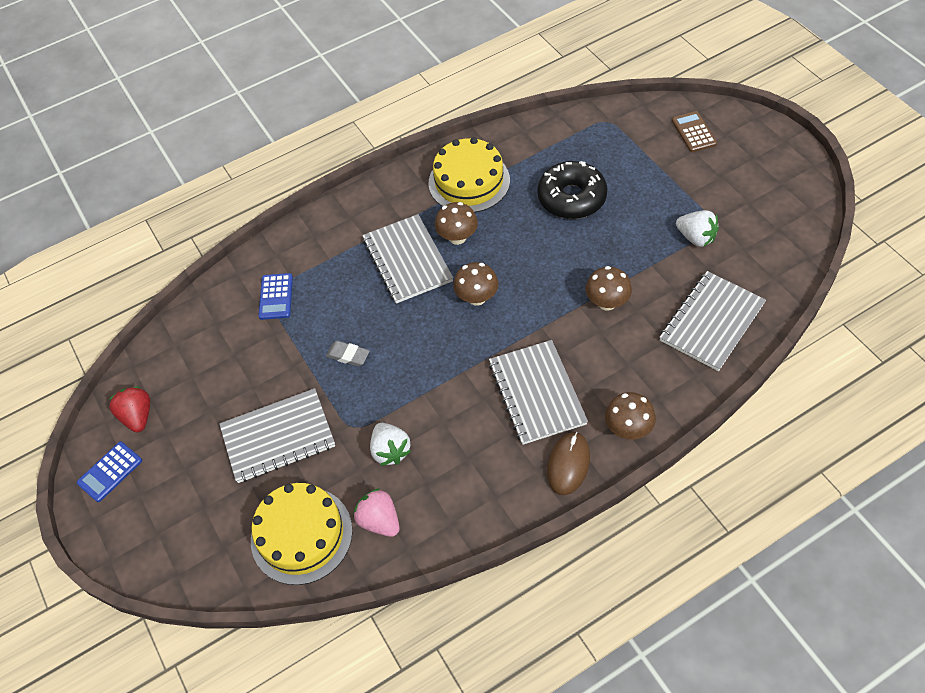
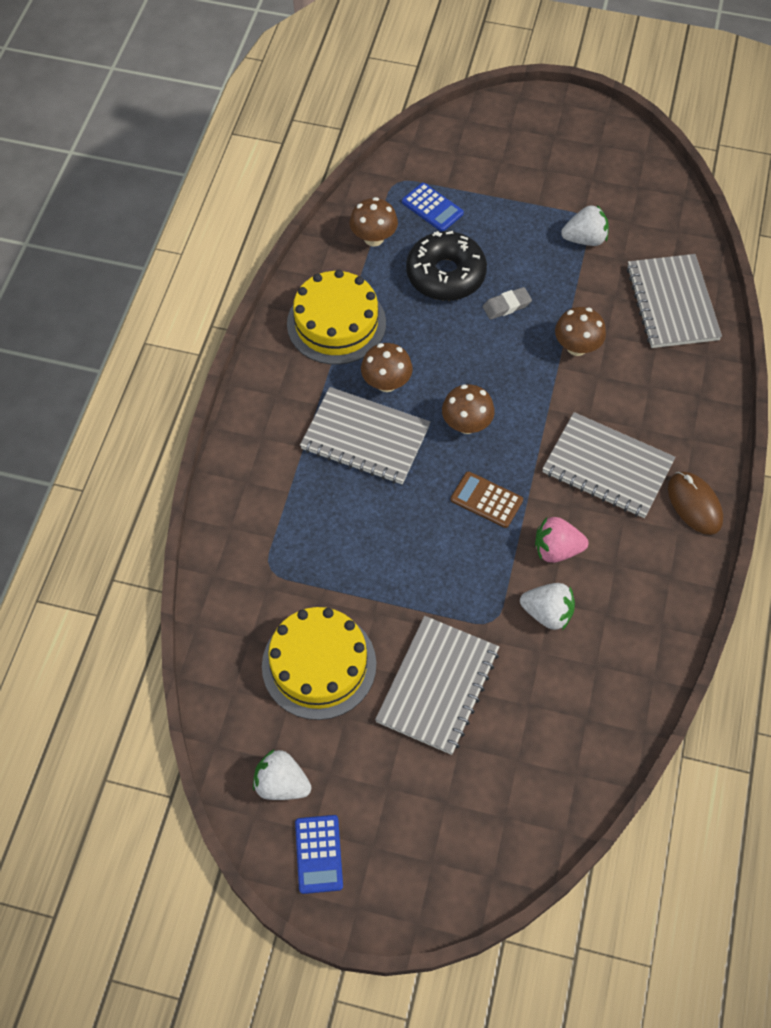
camera: 50 degrees left, 5 degrees up
red strawberry [109,387,150,432] -> white strawberry [253,749,311,800]
yellow cake [251,483,353,585] -> yellow cake moved to [262,607,376,720]
blue calculator [258,273,293,320] -> blue calculator moved to [402,183,464,231]
grey eraser [326,341,370,366] -> grey eraser moved to [483,287,532,320]
pink strawberry [354,488,400,537] -> pink strawberry moved to [535,517,588,563]
brown mushroom [605,392,656,440] -> brown mushroom moved to [350,197,398,247]
brown calculator [672,111,717,152] -> brown calculator moved to [451,471,523,528]

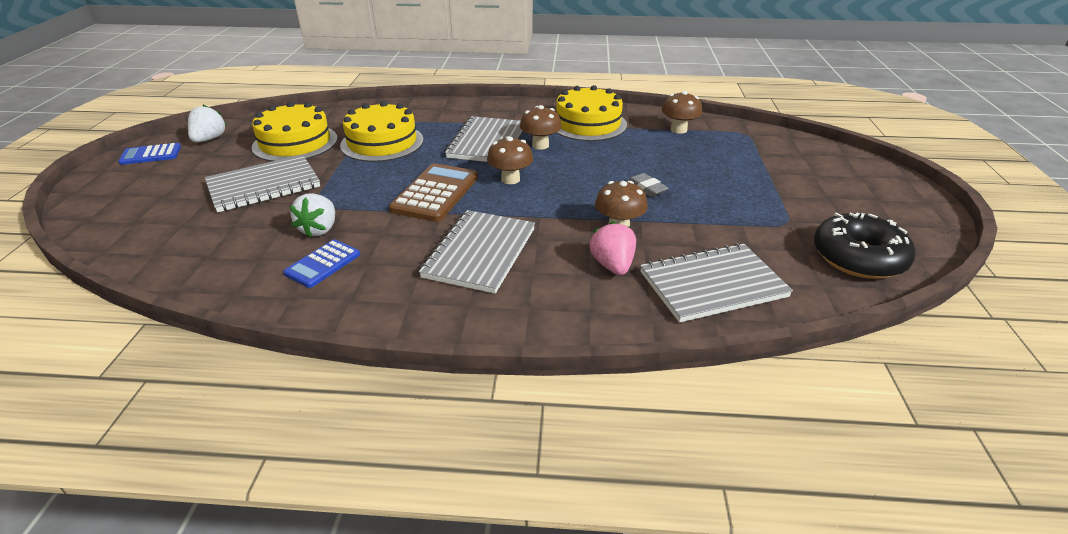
camera: 80 degrees right, 25 degrees down
grey notebook [375,616,499,755] -> grey notebook turned 45 degrees counterclockwise [205,155,320,212]
blue calculator [402,183,464,231] -> blue calculator moved to [283,239,360,288]
black donut [406,231,487,301] -> black donut moved to [814,212,916,279]
brown calculator [451,471,523,528] -> brown calculator [389,163,478,222], size x1.65
pink strawberry [535,517,588,563] -> pink strawberry moved to [590,221,636,275]
white strawberry [561,205,609,246] -> none
brown mouse [668,472,723,535] -> none
none -> yellow cake [340,101,423,162]

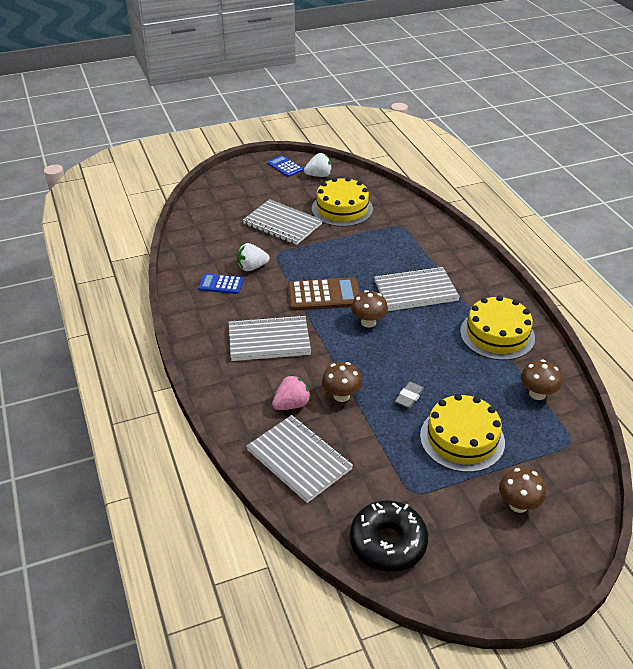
camera: 65 degrees right, 5 degrees up
yellow cake [340,101,423,162] -> yellow cake moved to [420,394,505,472]
brown mushroom [520,105,562,150] -> brown mushroom moved to [499,468,546,513]

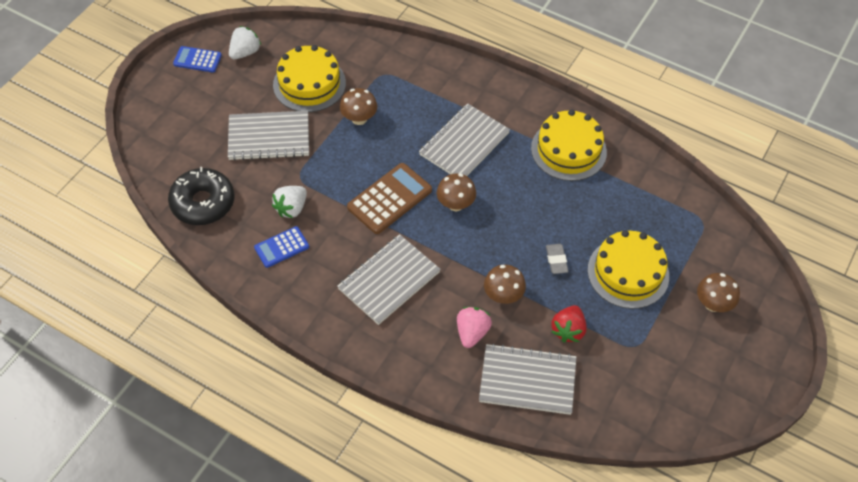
camera: 40 degrees left, 15 degrees up
black donut [350,500,428,572] -> black donut moved to [168,167,234,225]
brown mushroom [521,359,562,400] -> brown mushroom moved to [340,88,377,125]
none -> red strawberry [551,305,587,343]

